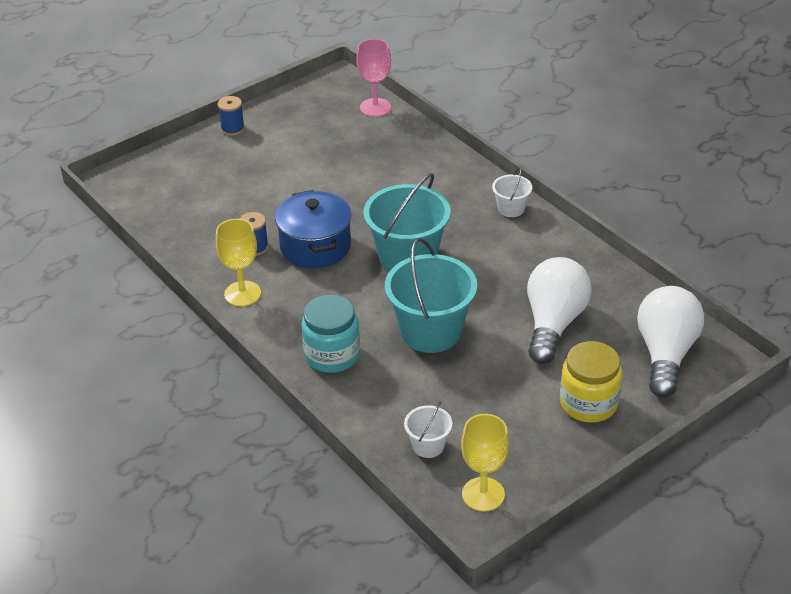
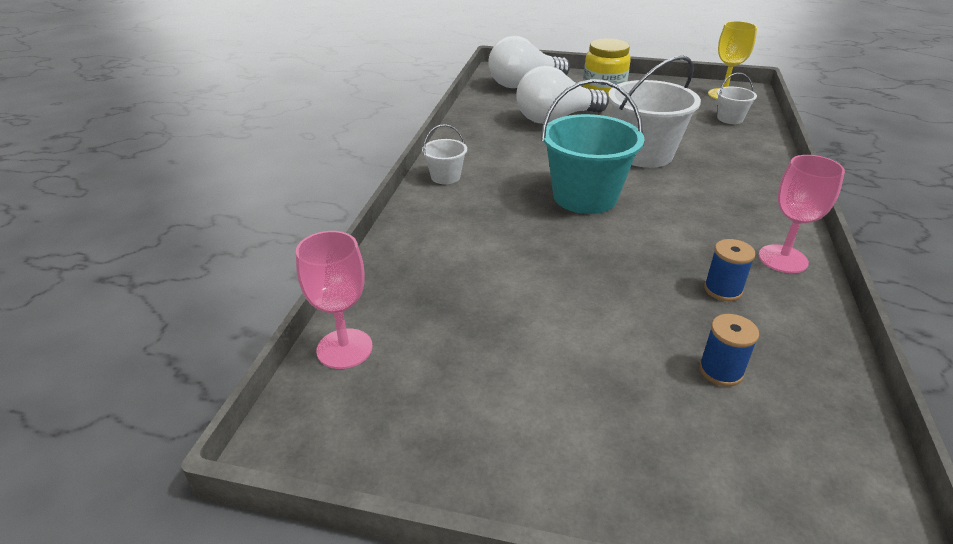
camera: 130 degrees left, 5 degrees down
yellow goblet [216,219,261,306] -> pink goblet [759,155,845,273]
blue spool [218,96,245,136] -> blue spool moved to [699,314,759,386]
blue pot [275,190,351,268] -> none
turquoise jar [301,295,360,373] -> none
turquoise bucket [385,238,477,353] -> white bucket [608,56,701,168]

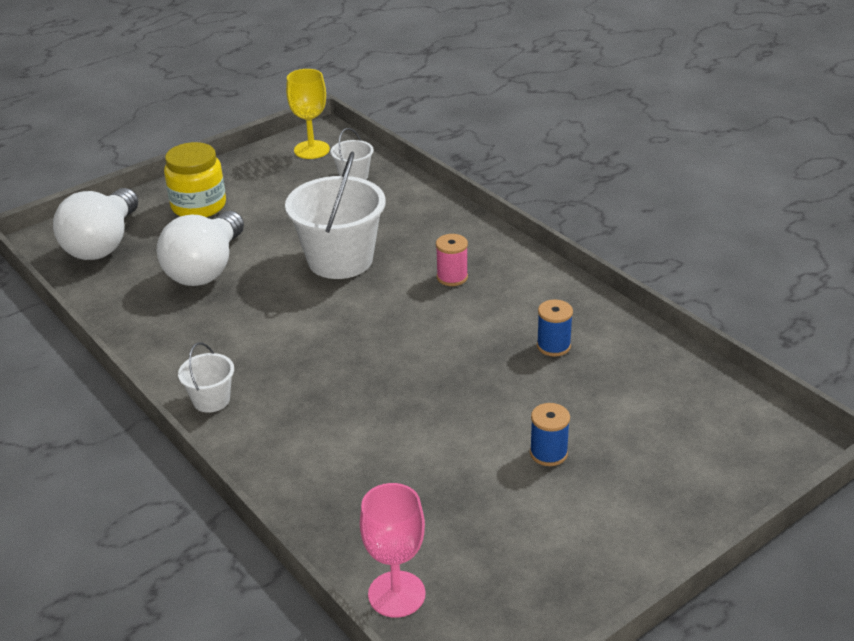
camera: 50 degrees left, 0 degrees up
turquoise bucket [541,79,645,214] -> none
blue spool [699,314,759,386] -> blue spool moved to [530,403,570,466]
pink goblet [759,155,845,273] -> none
none -> pink spool [436,234,468,286]

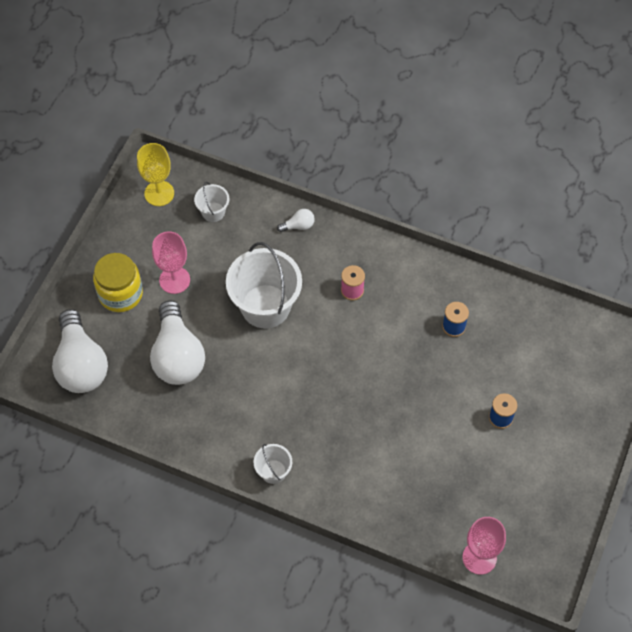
camera: 30 degrees left, 25 degrees up
none -> pink goblet [152,231,190,294]
none -> white light bulb [277,209,315,232]

